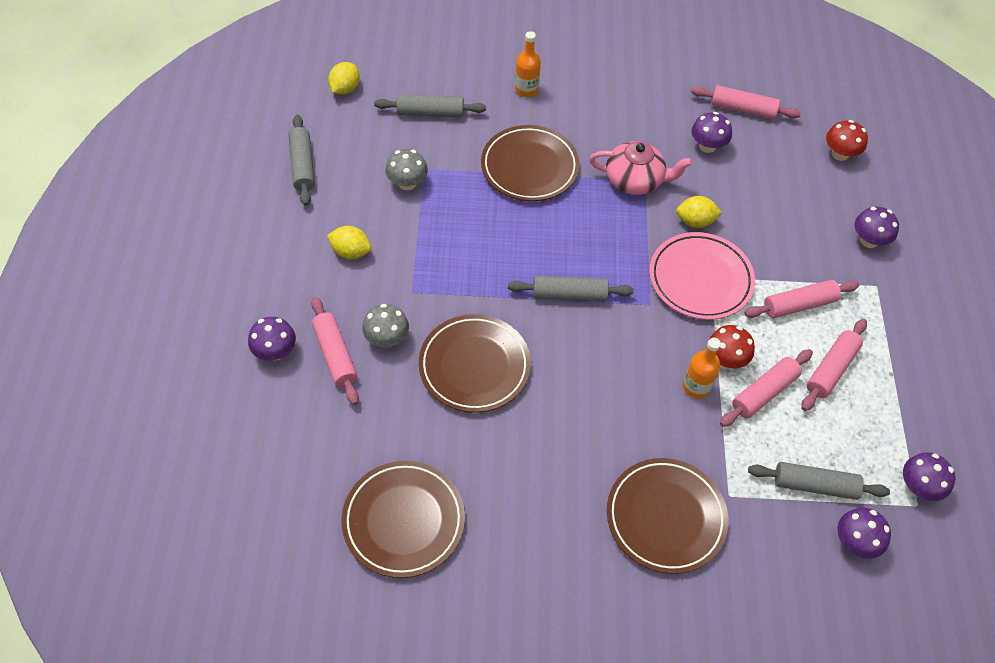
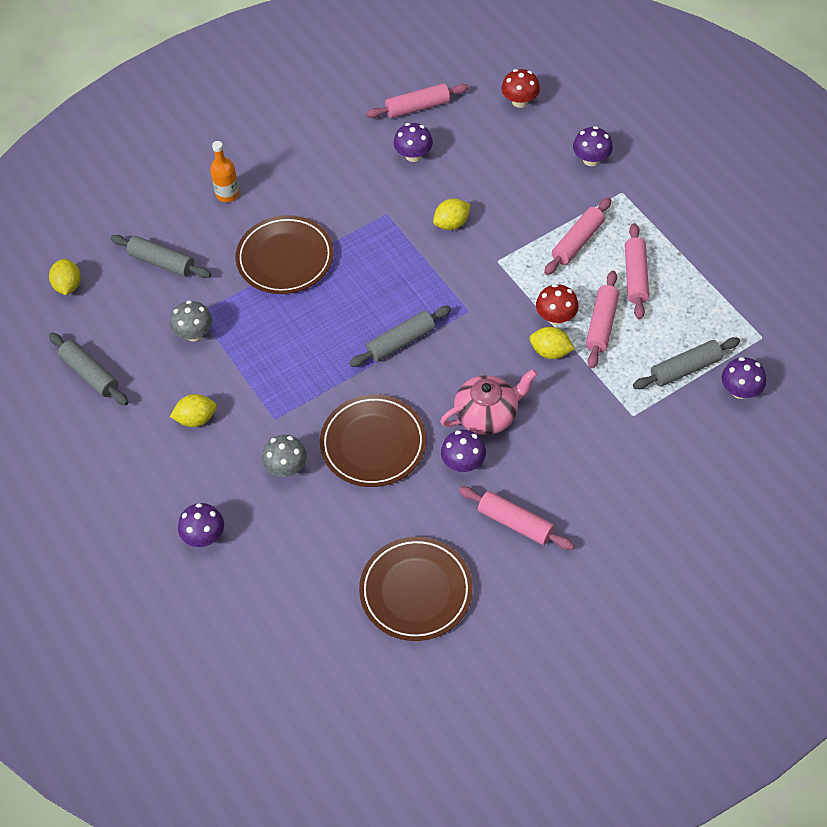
camera: 30 degrees left, 0 degrees up
pink rolling pin [311,297,359,405] -> pink rolling pin moved to [459,486,575,550]
grey rolling pin [374,94,486,117] -> grey rolling pin turned 60 degrees clockwise [110,235,211,278]
pink teapot [589,141,693,195] -> pink teapot moved to [440,369,537,435]
brown plate [607,458,729,574] -> none
pink plate [649,232,755,320] -> none
orange bottle [683,338,721,399] -> yellow lemon [529,327,575,359]
purple mushroom [903,452,955,501] -> purple mushroom moved to [441,430,486,472]

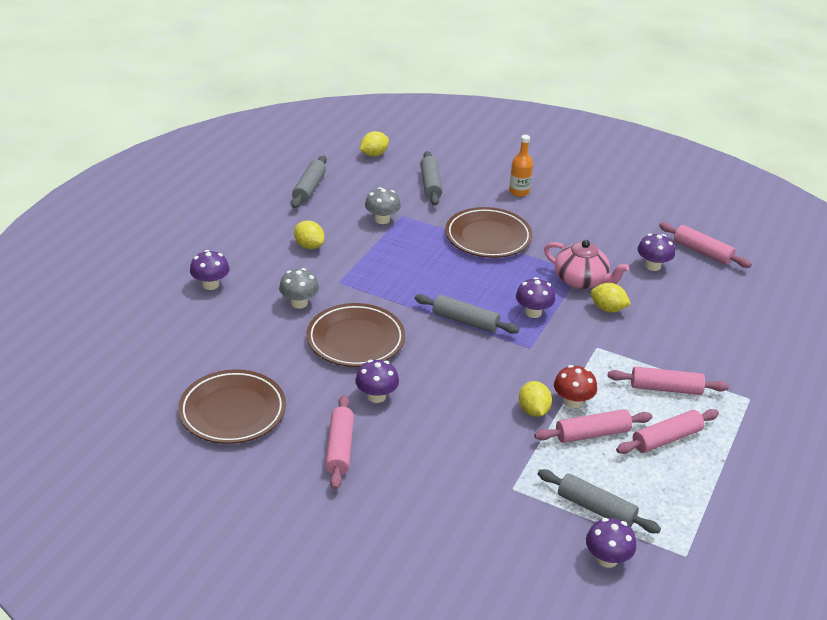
camera: 55 degrees right, 20 degrees down
pink teapot [440,369,537,435] -> pink teapot moved to [544,240,629,289]
red mushroom [501,69,540,108] -> none
purple mushroom [573,126,613,166] -> purple mushroom moved to [516,277,555,318]

